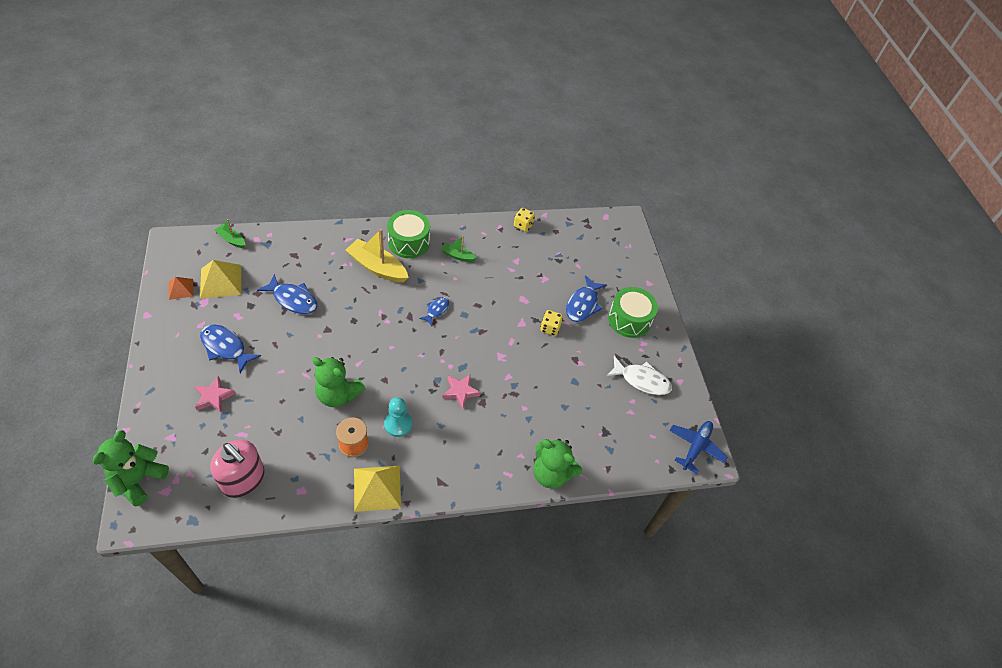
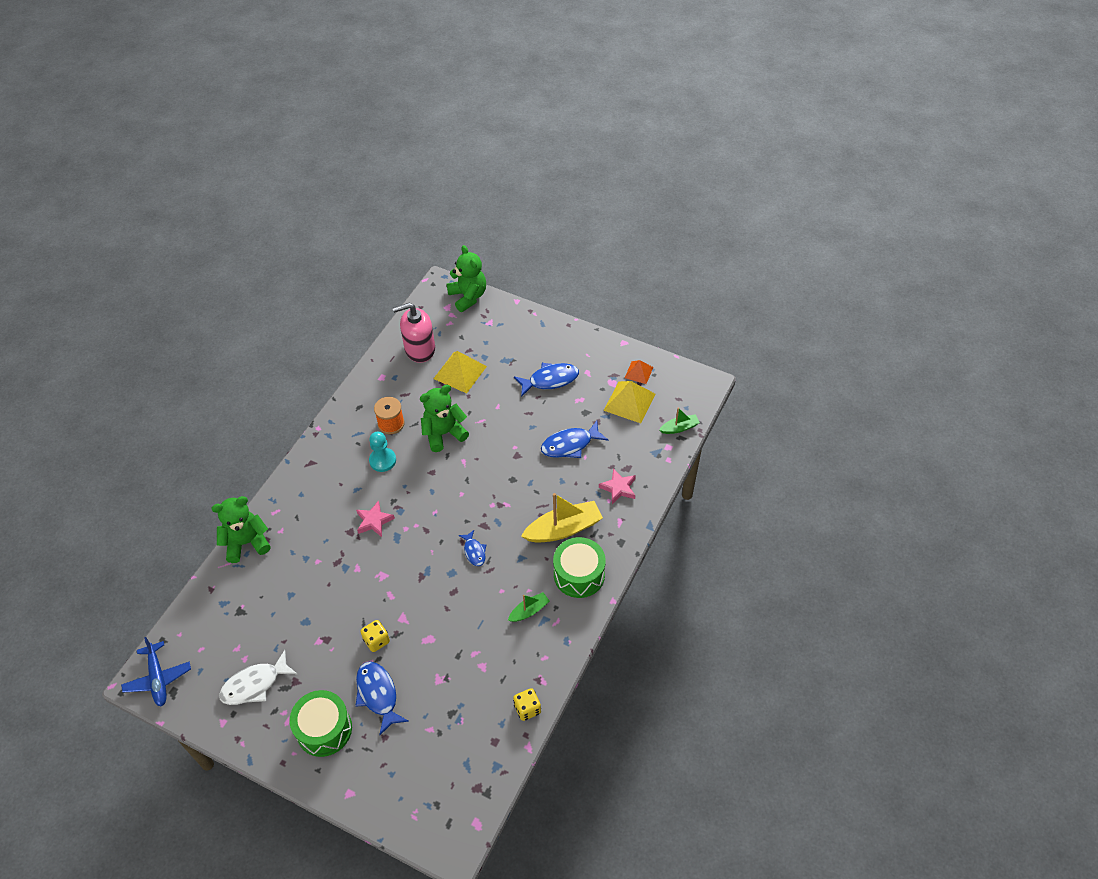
camera: 135 degrees right, 0 degrees up
pink star [195,376,236,413] -> pink star moved to [599,468,636,504]
yellow pyramid [354,466,401,512] -> yellow pyramid moved to [433,351,487,393]

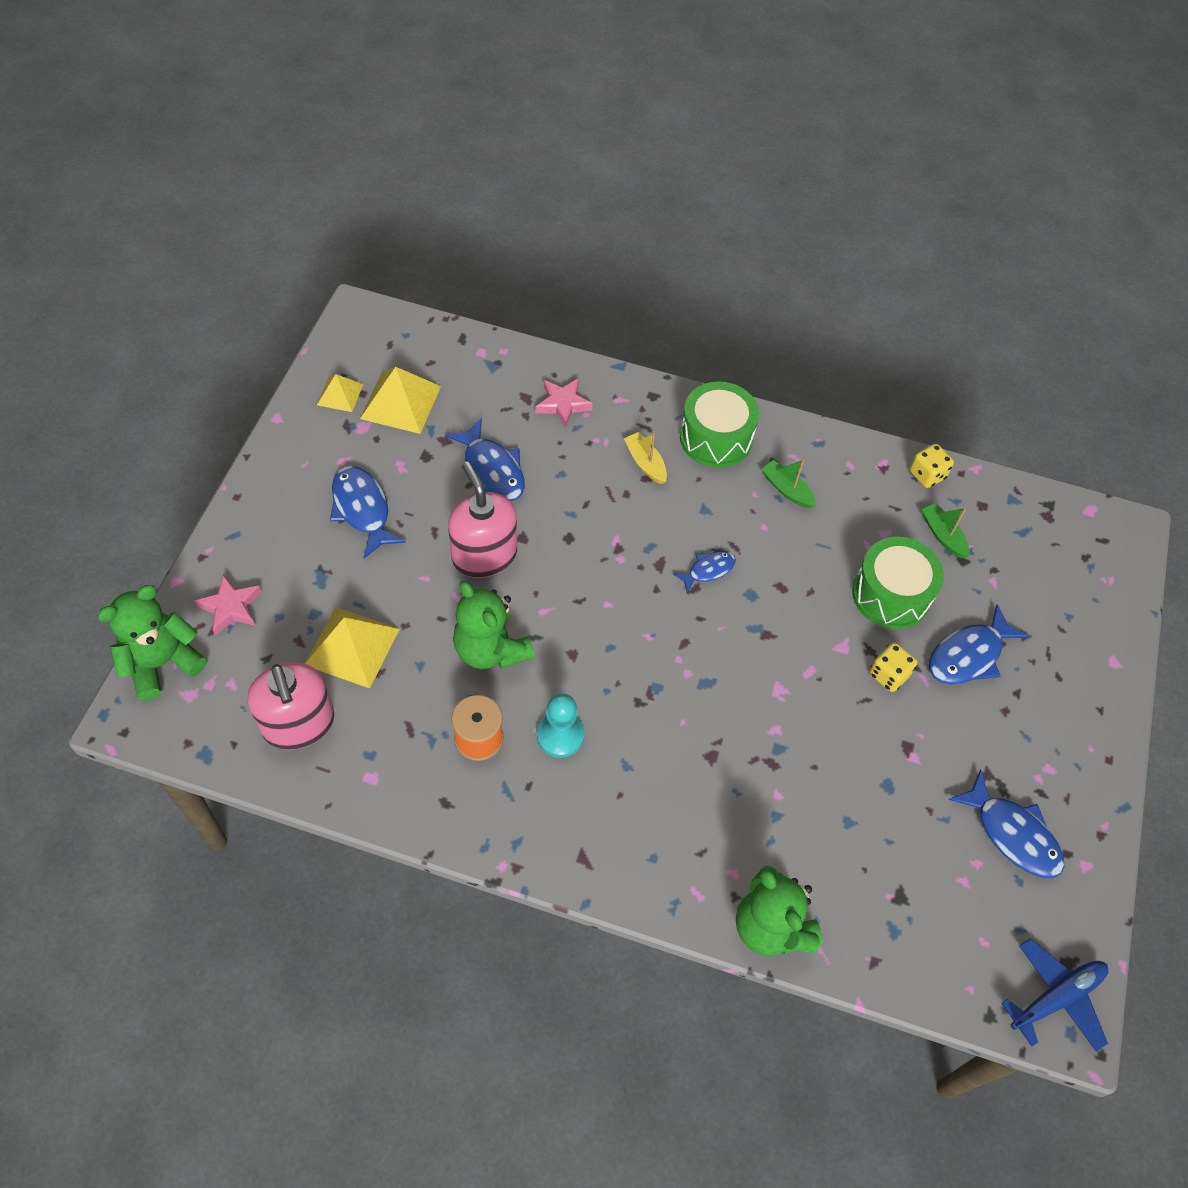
camera: 105 degrees left, 5 degrees up
white fish [219,650,297,705] -> blue fish [948,769,1064,878]
green drum [290,690,352,757] -> green drum moved to [852,537,944,629]
pink star [356,500,395,537] -> pink star moved to [195,574,261,635]
yellow boat [521,493,603,543] -> yellow boat [624,432,667,484], size x0.53
orange pyramid [625,360,653,384] -> yellow pyramid [317,374,363,412]
green boat [659,408,700,434] -> green boat moved to [922,503,969,558]
none -> pink soap dispenser [448,462,517,578]

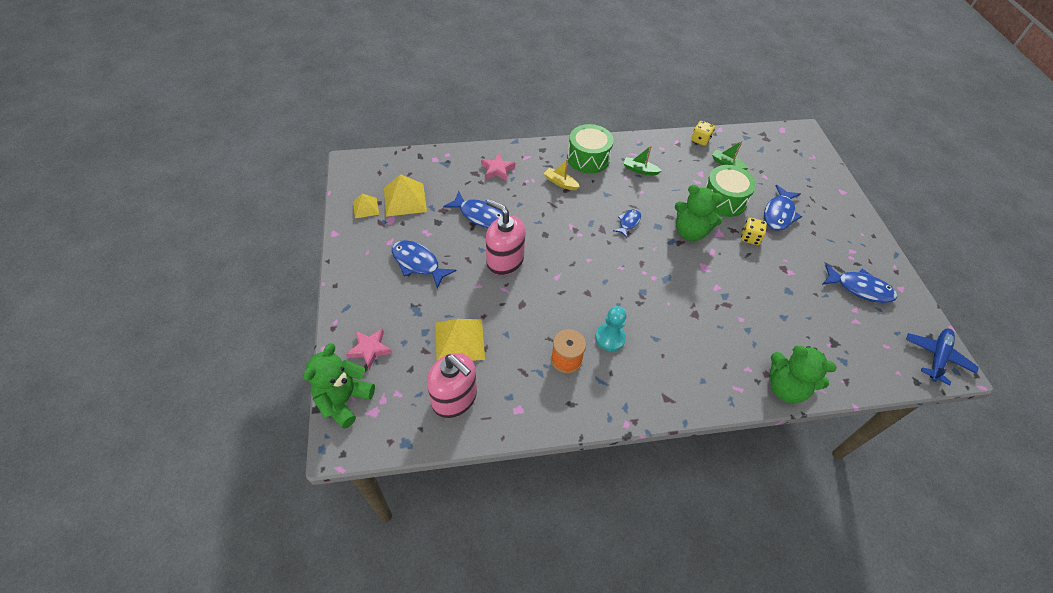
camera: 25 degrees left, 5 degrees down
green teddy bear [453,581,535,669] -> green teddy bear moved to [675,185,723,241]

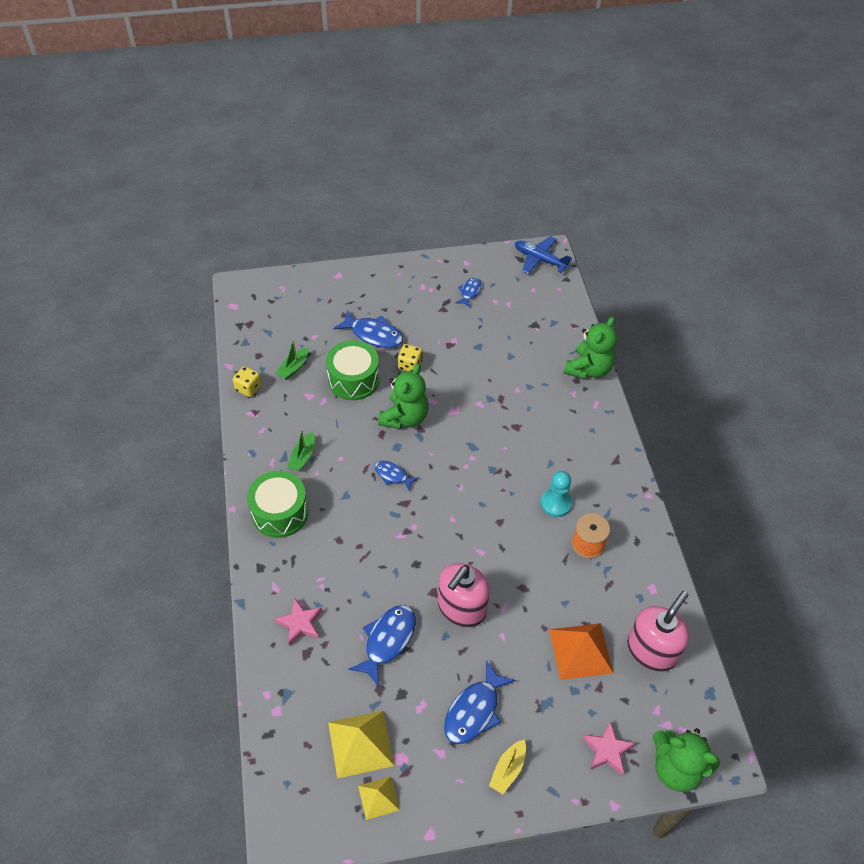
camera: 90 degrees left, 0 degrees up
yellow pyramid [436,319,485,361] -> orange pyramid [549,623,613,680]
yellow boat [544,159,580,190] -> yellow boat moved to [489,739,526,794]
blue fish [822,263,897,303] -> blue fish [455,277,481,308], size x0.59

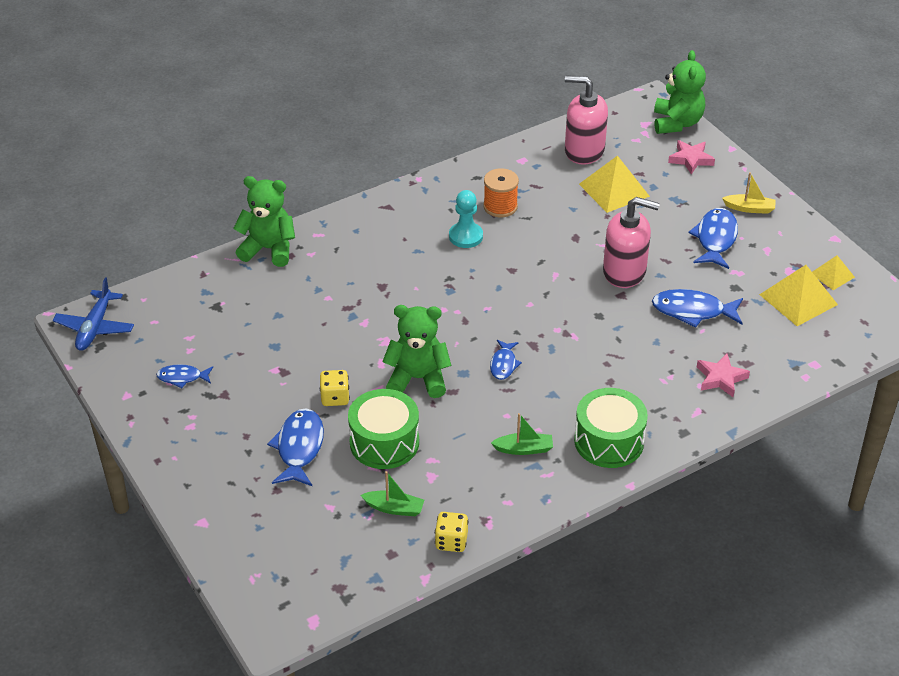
camera: 110 degrees left, 10 degrees down
blue fish [444,661,516,744] -> blue fish turned 90 degrees counterclockwise [688,208,738,269]
orange pyramid [549,623,613,680] -> yellow pyramid [579,155,650,213]

